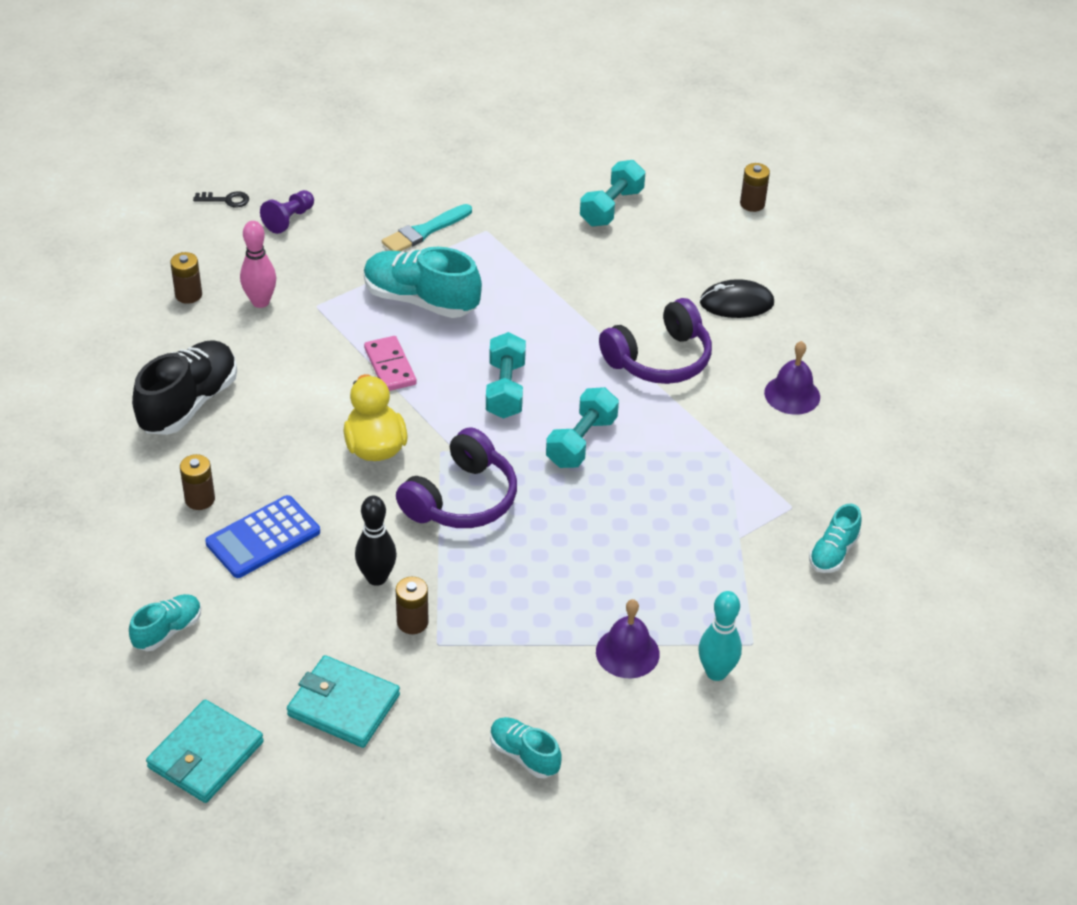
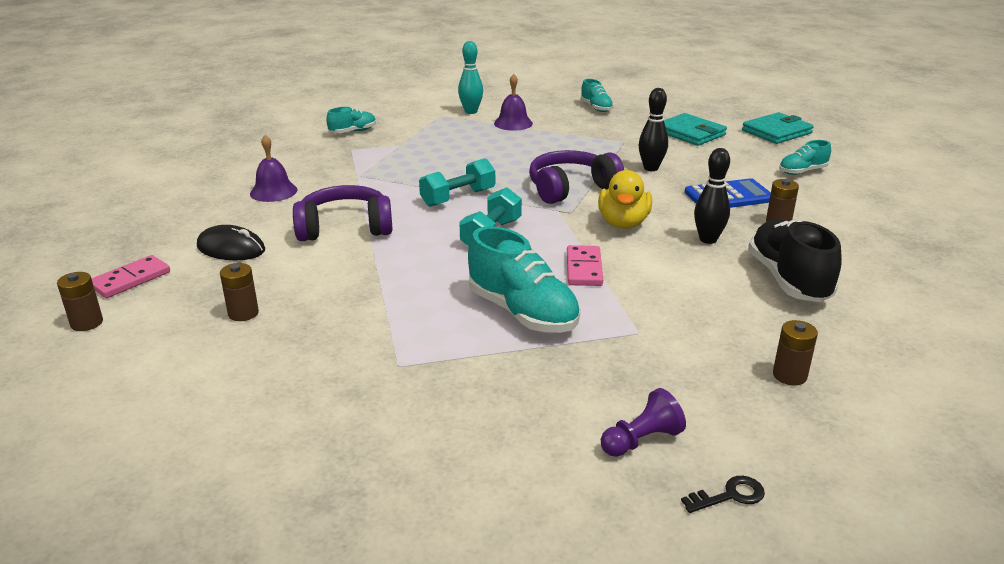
camera: 155 degrees left, 15 degrees down
black shoe [132,340,237,435] -> black shoe turned 120 degrees clockwise [748,220,842,302]
black key [193,191,249,207] -> black key turned 135 degrees clockwise [681,476,765,513]
pink bowling pin [240,221,276,308] -> none
turquoise brush [382,204,472,251] -> none
brown battery [396,577,429,634] -> brown battery moved to [220,263,259,321]
turquoise dumbbell [580,160,645,227] -> none
none -> pink domino [91,255,170,298]
none -> black bowling pin [694,148,730,244]

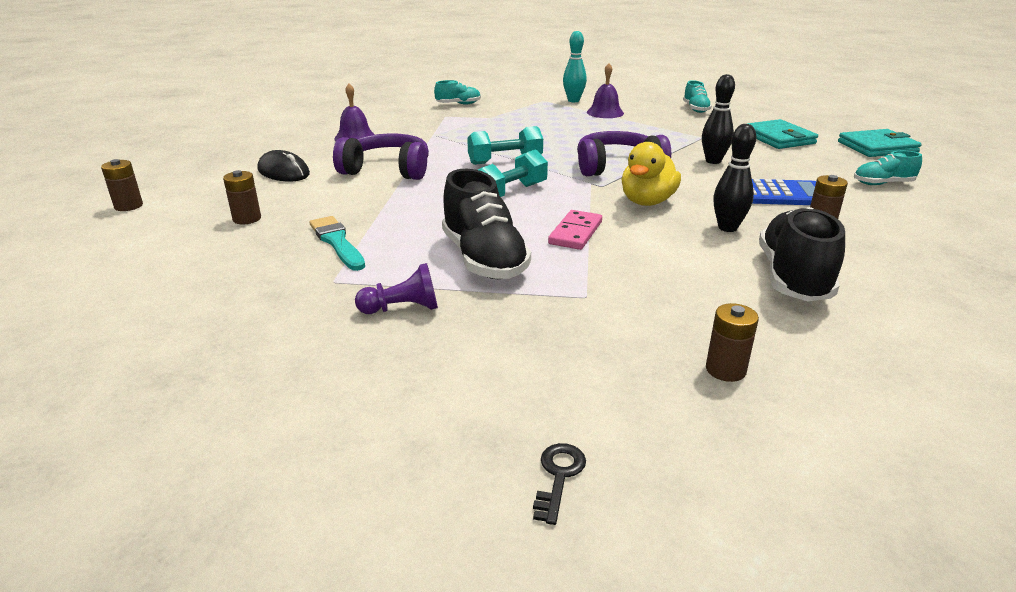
camera: 20 degrees right, 0 degrees up
pink domino [91,255,170,298] -> none
turquoise shoe [468,226,581,333] -> black shoe [442,169,531,279]
purple pawn [601,388,686,457] -> purple pawn moved to [355,263,438,314]
black key [681,476,765,513] -> black key turned 75 degrees counterclockwise [533,443,586,525]
none -> turquoise brush [309,216,365,271]

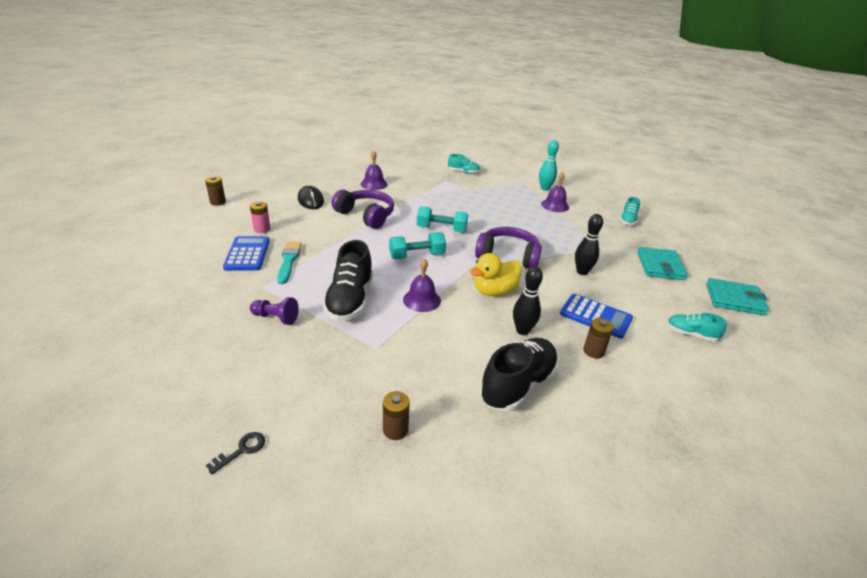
camera: 25 degrees right, 5 degrees up
brown battery [223,170,261,224] -> pink battery [250,201,270,233]
pink domino [548,210,602,250] -> purple bell [403,258,441,312]
none -> blue calculator [223,236,270,271]

